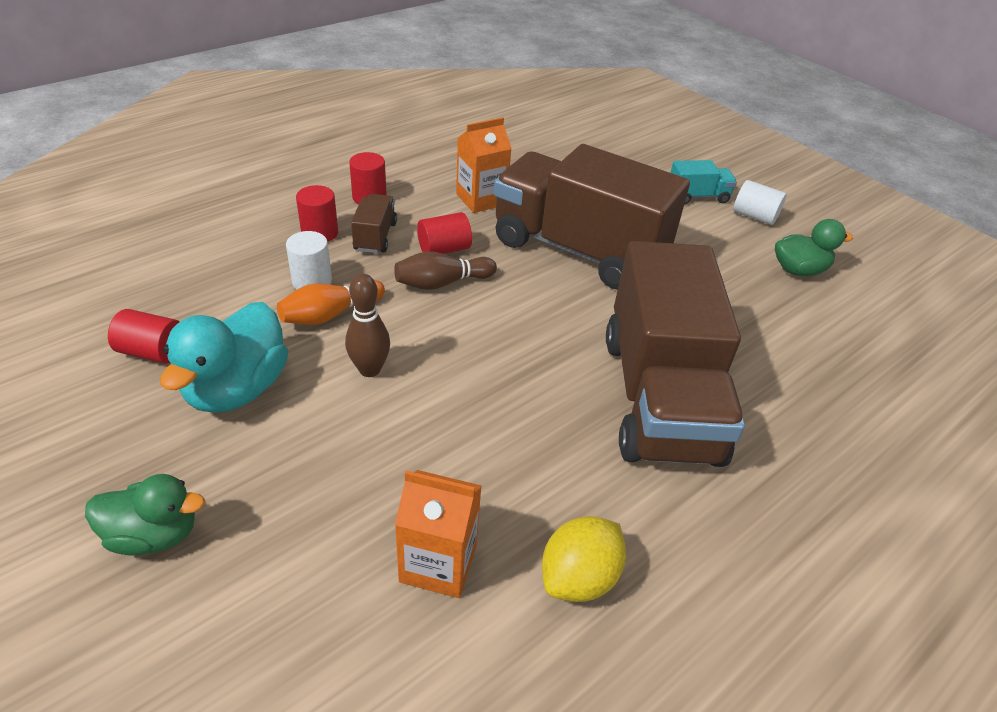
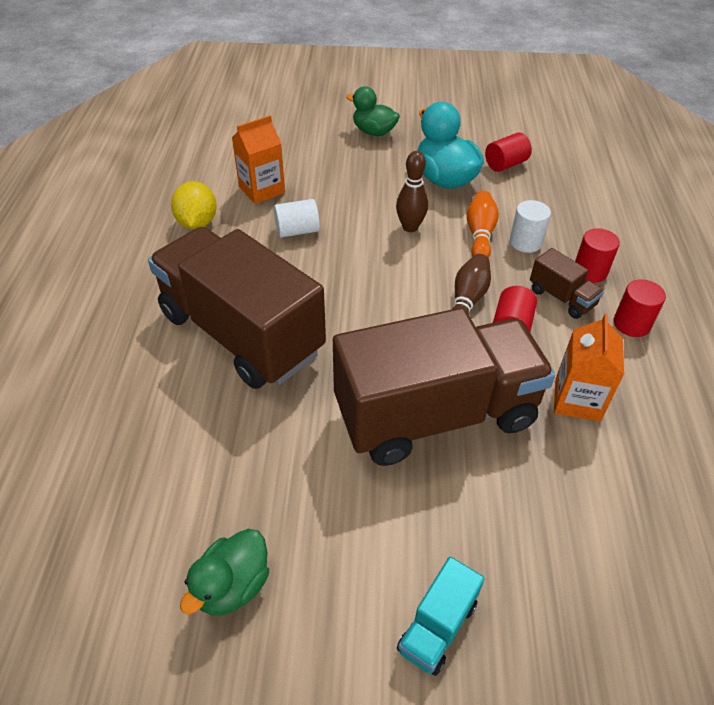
camera: 135 degrees right, 5 degrees up
green duck [85,474,205,555] -> green duck turned 75 degrees clockwise [346,86,400,136]
white cylinder [733,180,787,225] -> white cylinder moved to [274,199,320,238]

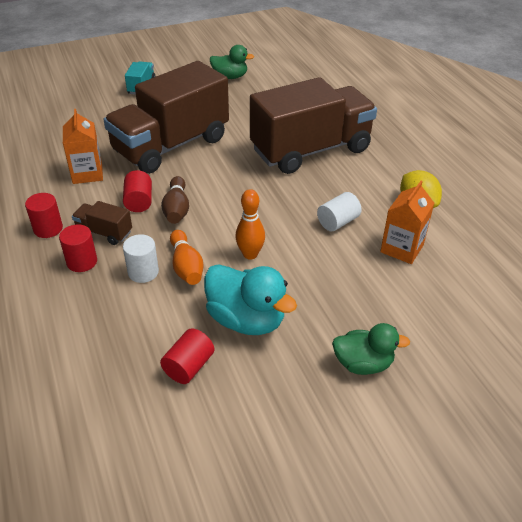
camera: 155 degrees right, 5 degrees down
brown truck [148,227,326,389] -> brown truck turned 45 degrees counterclockwise [250,77,377,174]
green duck [180,529,269,616] -> green duck turned 90 degrees clockwise [210,45,254,79]
brown bowling pin [396,151,428,232] -> orange bowling pin [235,189,265,260]

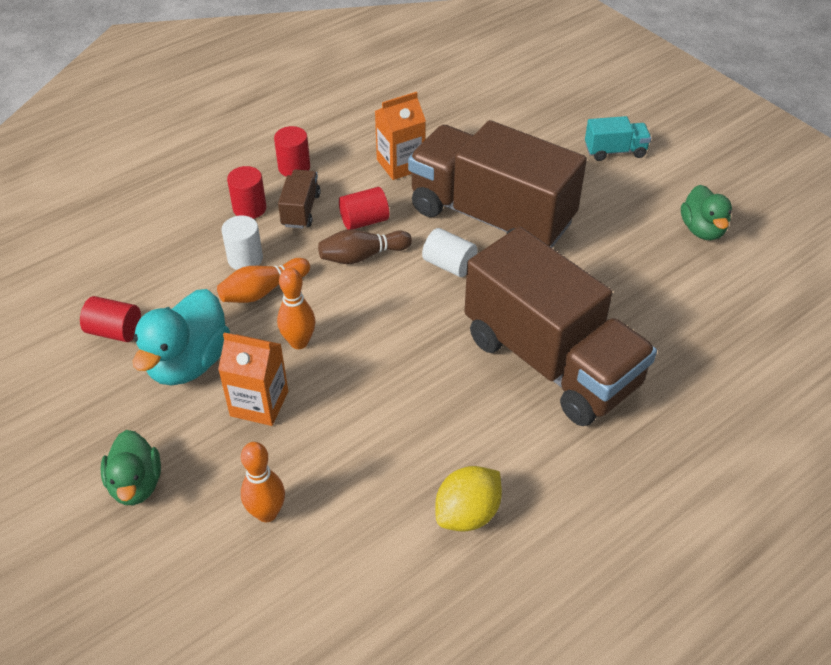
camera: 75 degrees right, 5 degrees up
white cylinder [317,192,362,231] -> white cylinder moved to [422,228,478,277]
orange carton [380,181,434,264] -> orange carton moved to [218,332,288,426]
none -> orange bowling pin [241,442,285,522]

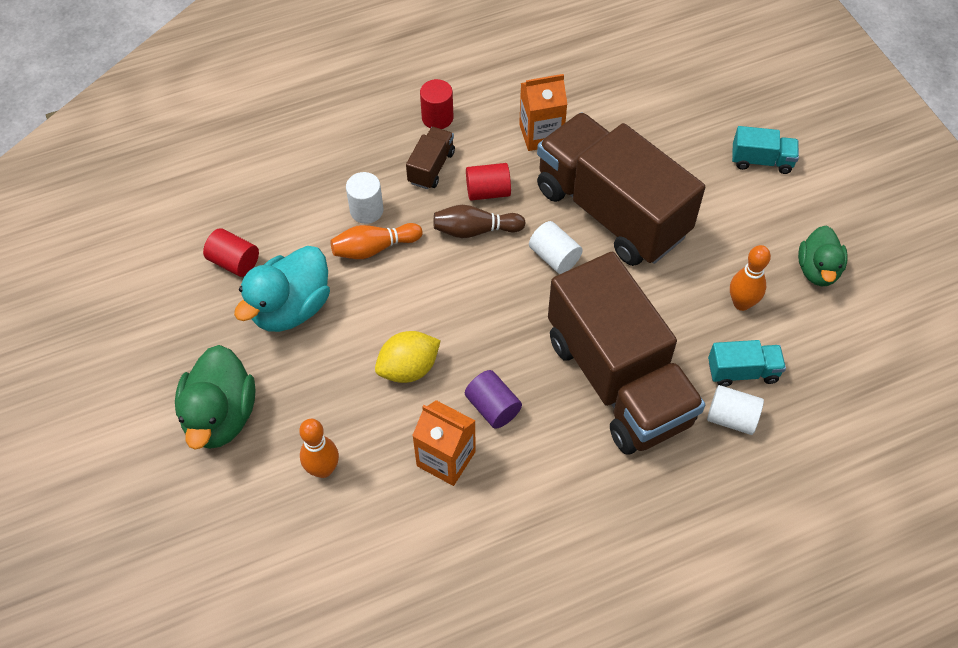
camera: 15 degrees right, 10 degrees up
green duck [101,430,161,505] -> green duck [175,345,256,450], size x1.51
orange carton [218,332,288,426] -> orange carton moved to [412,400,476,486]
red cylinder [227,166,266,219] -> none
orange bowling pin [277,268,316,349] -> orange bowling pin moved to [730,245,771,311]
yellow lemon [435,466,502,531] -> yellow lemon moved to [375,331,441,383]
none -> purple cylinder [465,370,522,429]
none -> white cylinder [707,385,764,435]
none -> turquoise truck [708,340,786,387]

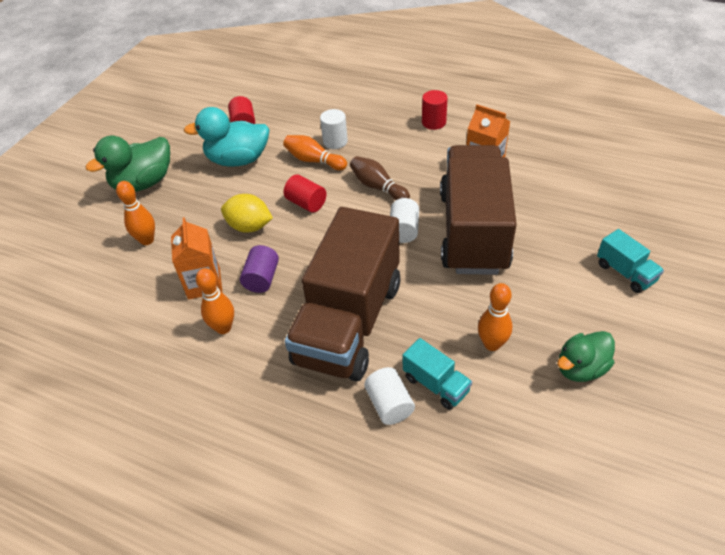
camera: 50 degrees right, 10 degrees down
brown truck [406,127,455,189] -> none
red cylinder [466,163,511,201] -> red cylinder moved to [284,174,326,213]
none -> orange bowling pin [196,268,234,334]

